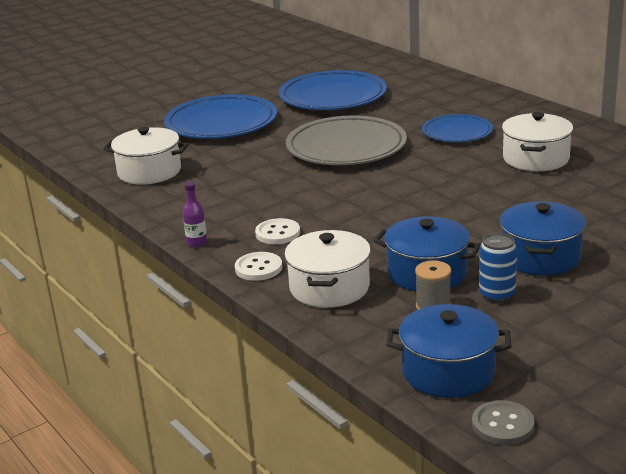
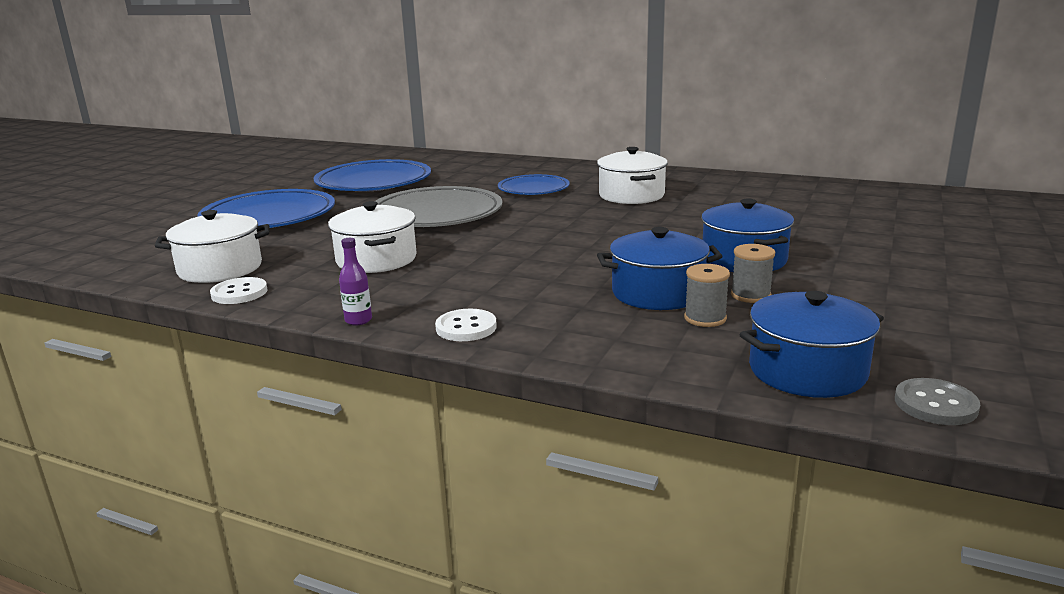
camera: 30 degrees left, 5 degrees down
white button [255,218,300,244] -> white button moved to [210,277,268,304]
white pot [284,230,371,308] -> white pot moved to [328,201,417,273]
blue can [479,233,517,302] -> grey spool [731,244,775,303]

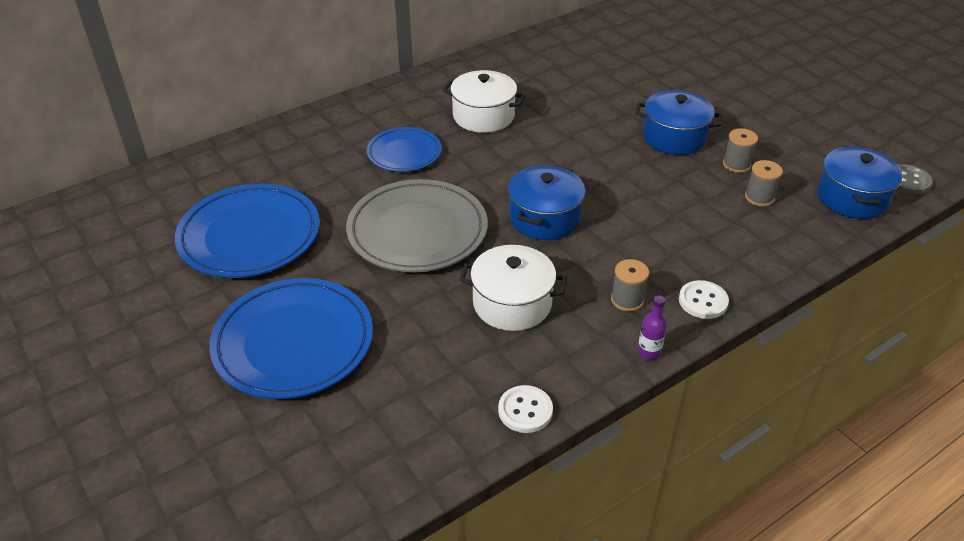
camera: 60 degrees left, 20 degrees up
white pot [155,210,269,283] -> none
blue pot [597,227,723,310] -> blue pot moved to [508,165,585,240]
none -> grey spool [611,259,649,312]

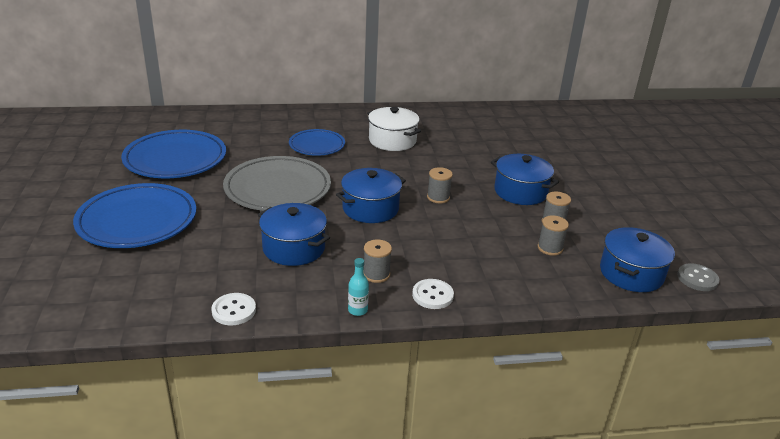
camera: 25 degrees right, 10 degrees down
white pot [459,245,567,331] -> blue pot [258,203,330,266]
purple bottle [638,295,667,359] -> turquoise bottle [348,258,369,316]
none -> grey spool [427,167,453,203]

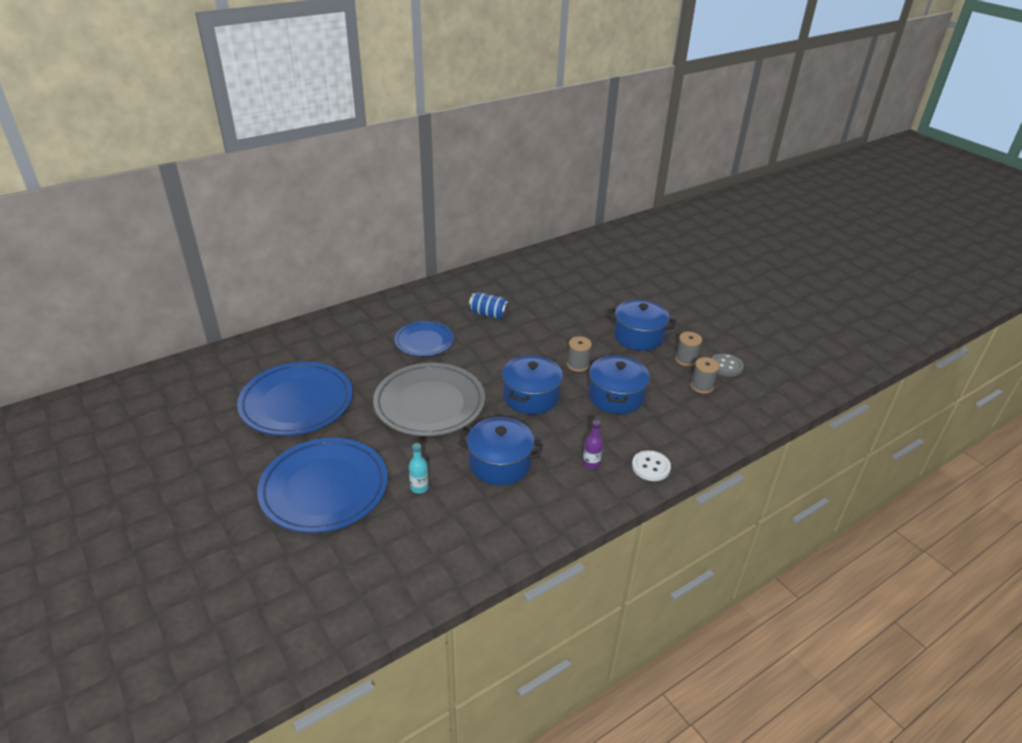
camera: 25 degrees left, 5 degrees up
white button [211,293,256,325] -> none
turquoise bottle [348,258,369,316] -> turquoise bottle moved to [409,443,429,494]
grey spool [363,239,392,283] -> purple bottle [583,420,603,469]
white pot [367,107,421,151] -> blue can [469,292,510,319]
blue pot [600,227,675,292] -> blue pot moved to [588,354,650,414]
grey button [677,263,720,291] -> grey button moved to [712,353,744,377]

